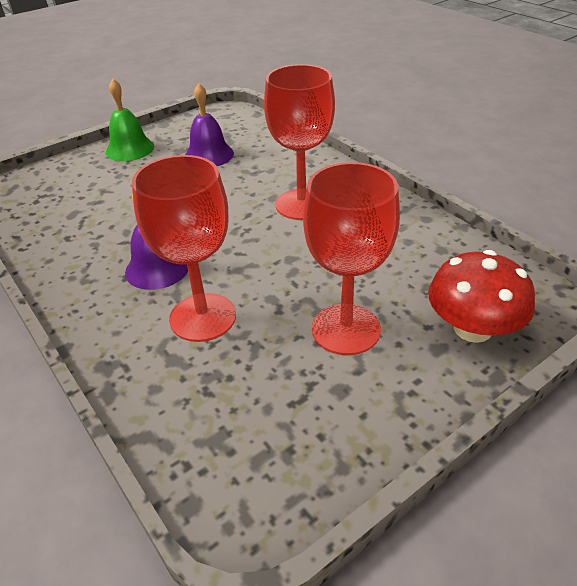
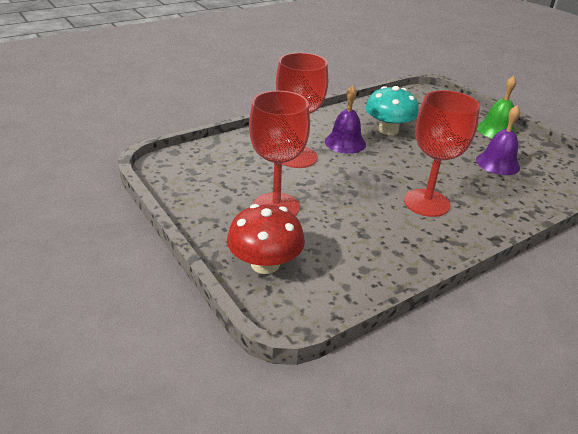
camera: 90 degrees right, 5 degrees down
none -> turquoise mushroom [365,86,419,135]

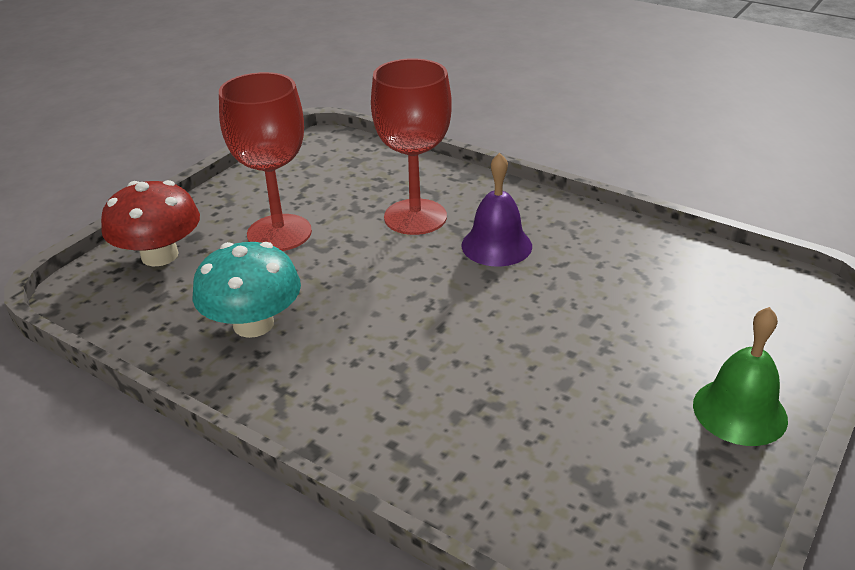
camera: 70 degrees right, 0 degrees up
turquoise mushroom [365,86,419,135] -> turquoise mushroom moved to [192,242,301,338]
red goblet [404,90,480,217] -> none
purple bell [476,105,520,175] -> none

